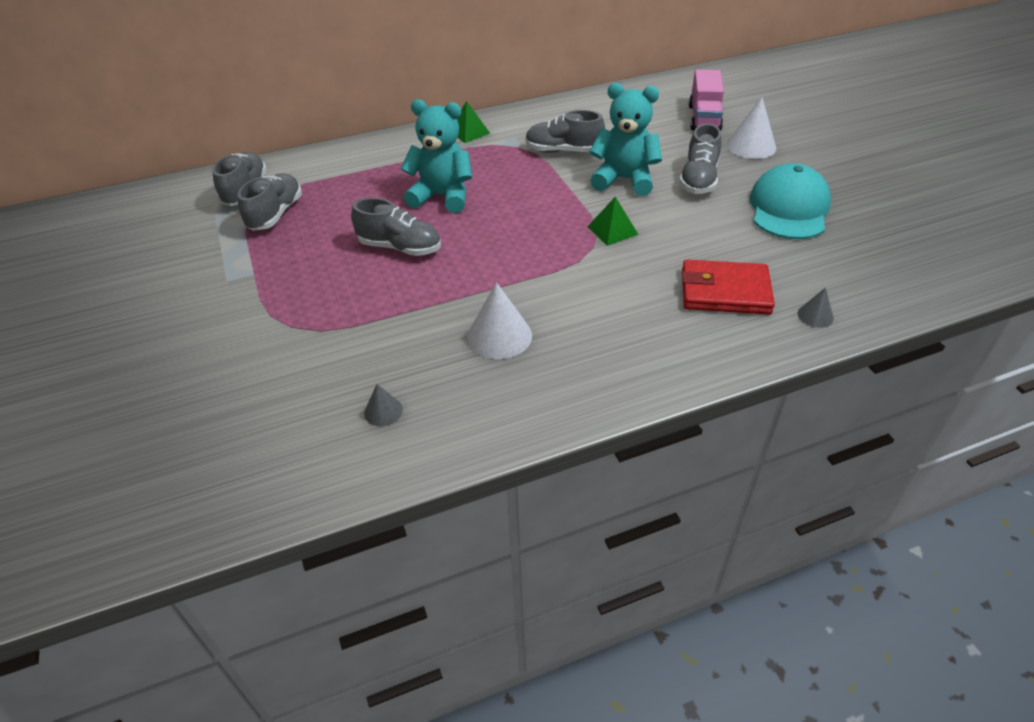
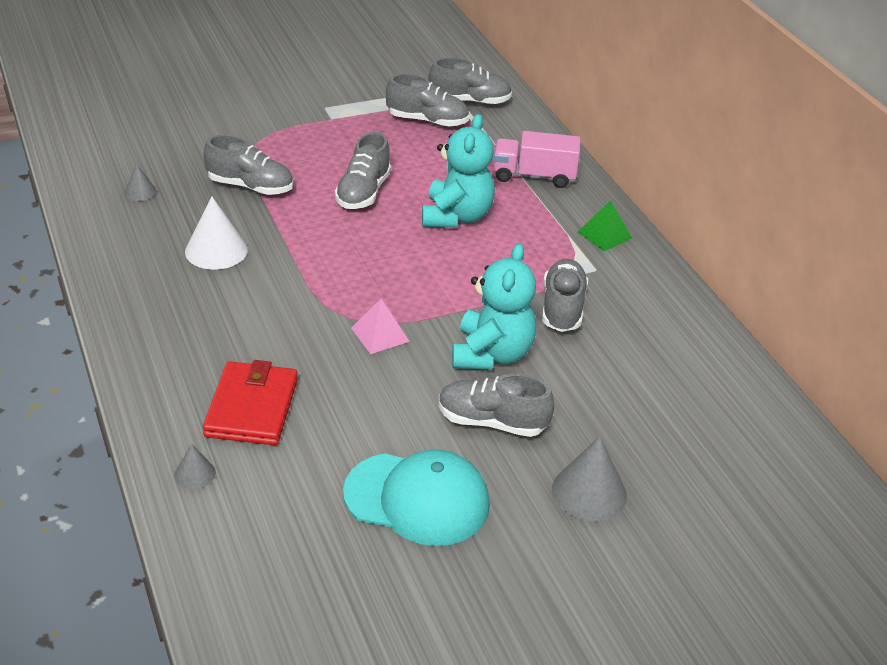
camera: 85 degrees right, 5 degrees down
green pyramid [587,197,639,246] -> pink pyramid [351,299,410,354]
pink truck [689,69,724,131] -> pink truck moved to [494,131,581,188]
white cone [726,97,776,159] -> grey cone [552,436,627,522]
none -> grey shoe [203,135,293,195]

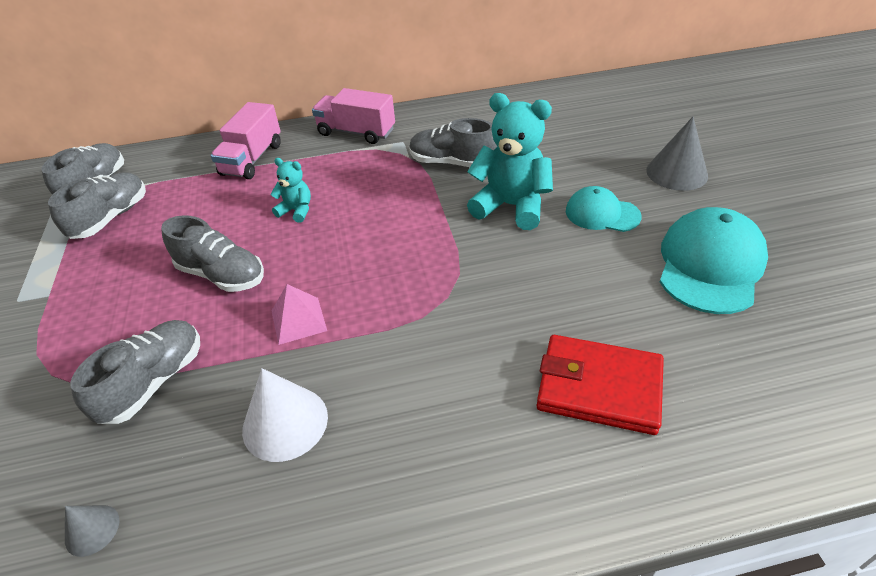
camera: 75 degrees left, 5 degrees up
grey cone [174,444,216,489] -> none
pink pyramid [351,299,410,354] -> pink pyramid moved to [272,284,327,345]
turquoise teddy bear [422,114,495,228] -> turquoise teddy bear [270,158,311,223], size x0.51
grey shoe [439,374,554,437] -> turquoise cap [566,186,642,232]
green pyramid [578,200,632,251] -> pink truck [312,88,395,144]

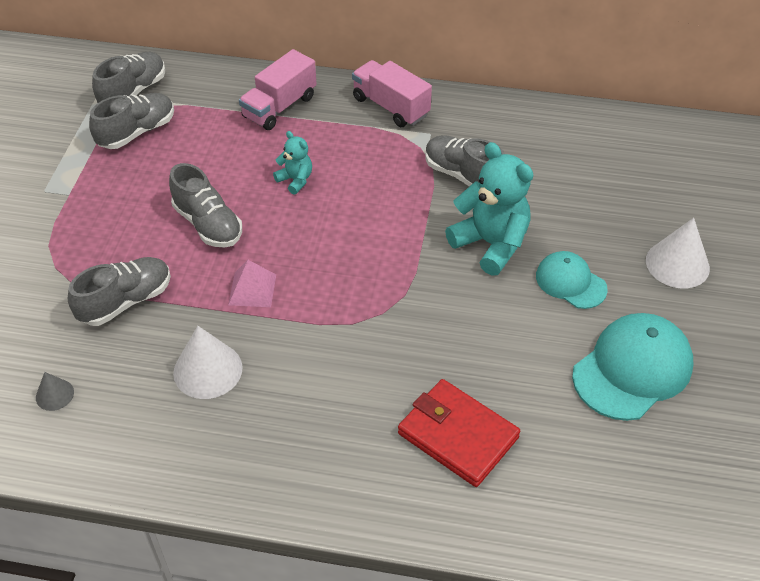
camera: 20 degrees right, 5 degrees up
grey cone [646,117,708,191] -> white cone [646,218,710,289]

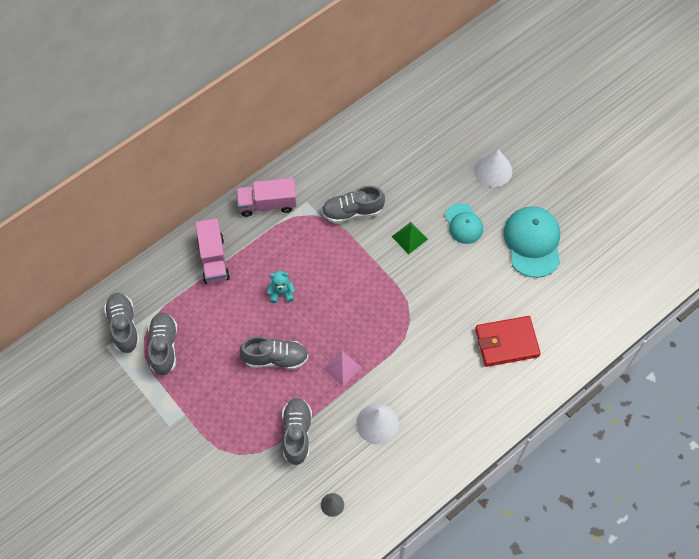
camera: 50 degrees left, 15 degrees up
turquoise teddy bear [445,142,533,276] -> green pyramid [391,222,428,254]
turquoise cap [536,251,608,309] -> turquoise cap turned 105 degrees counterclockwise [445,203,483,244]

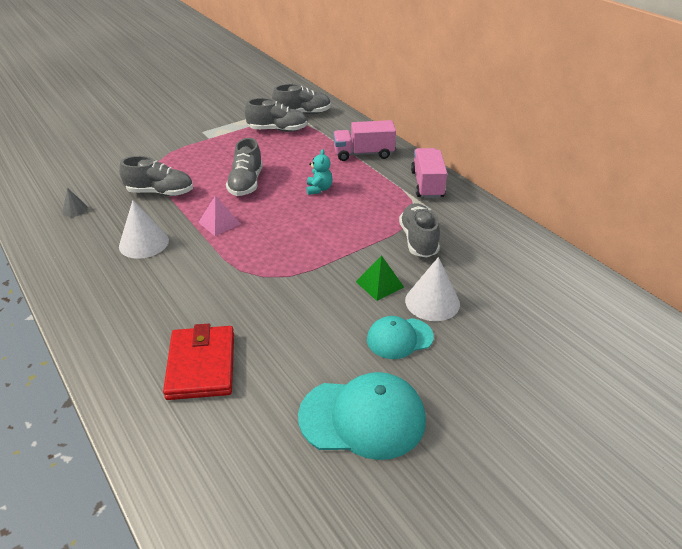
camera: 95 degrees right, 25 degrees down
white cone [474,149,512,187] -> white cone moved to [405,257,460,321]

